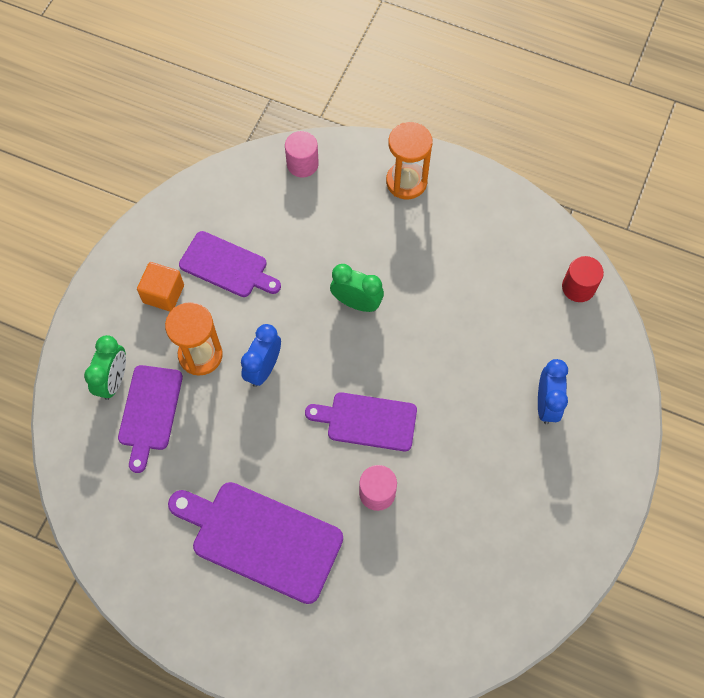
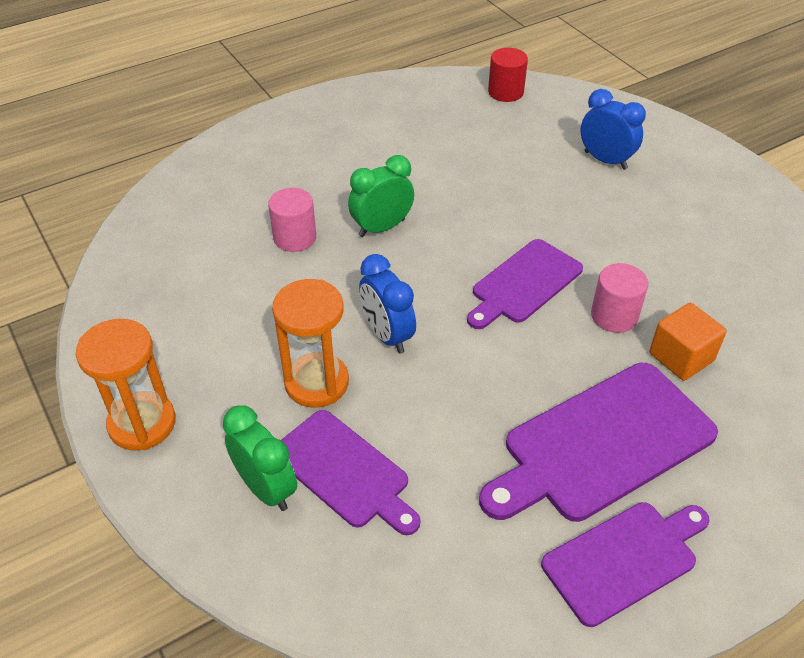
camera: 55 degrees left, 20 degrees down
orange cube [137,262,184,312] -> orange cube moved to [649,303,727,381]
purple cutting board [179,231,281,297] -> purple cutting board moved to [541,502,710,627]
pink cylinder [285,131,319,177] -> pink cylinder moved to [268,188,316,252]
orange hourglass [386,122,433,199] -> orange hourglass moved to [76,319,176,451]

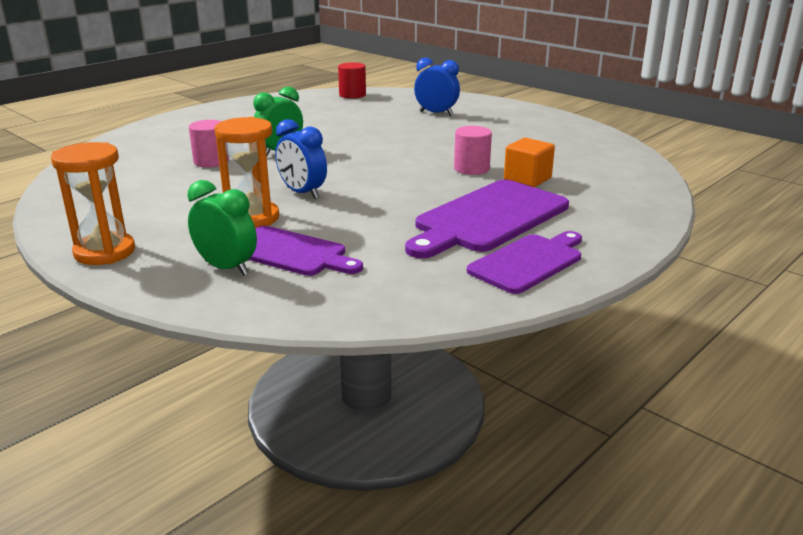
camera: 15 degrees left, 20 degrees down
purple cutting board [467,239,583,329] -> none

